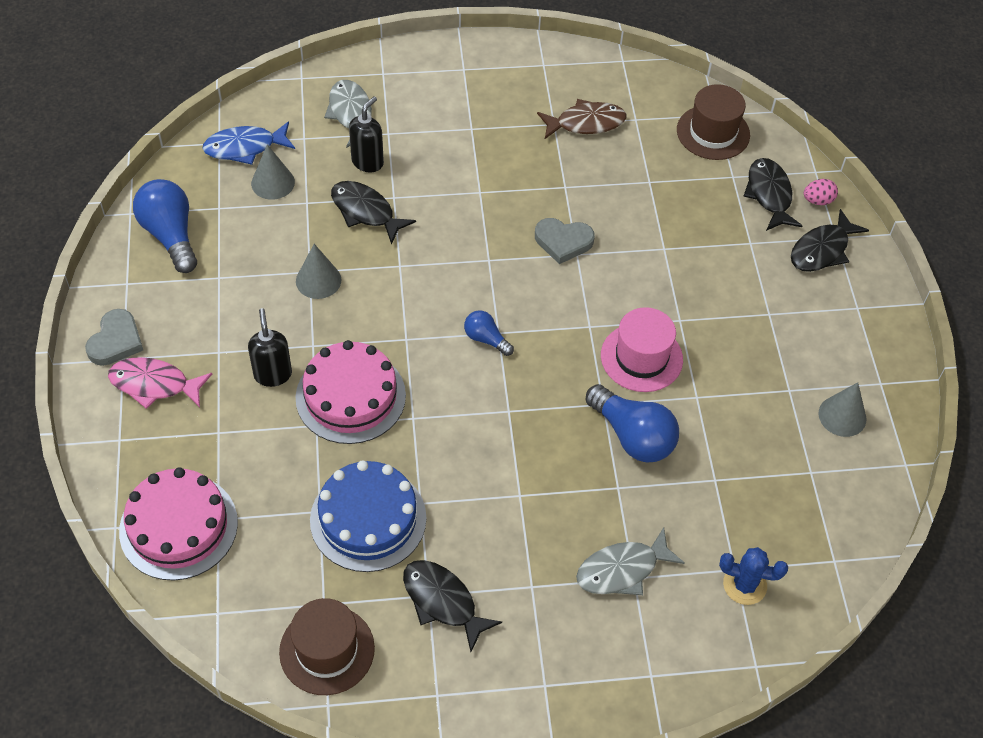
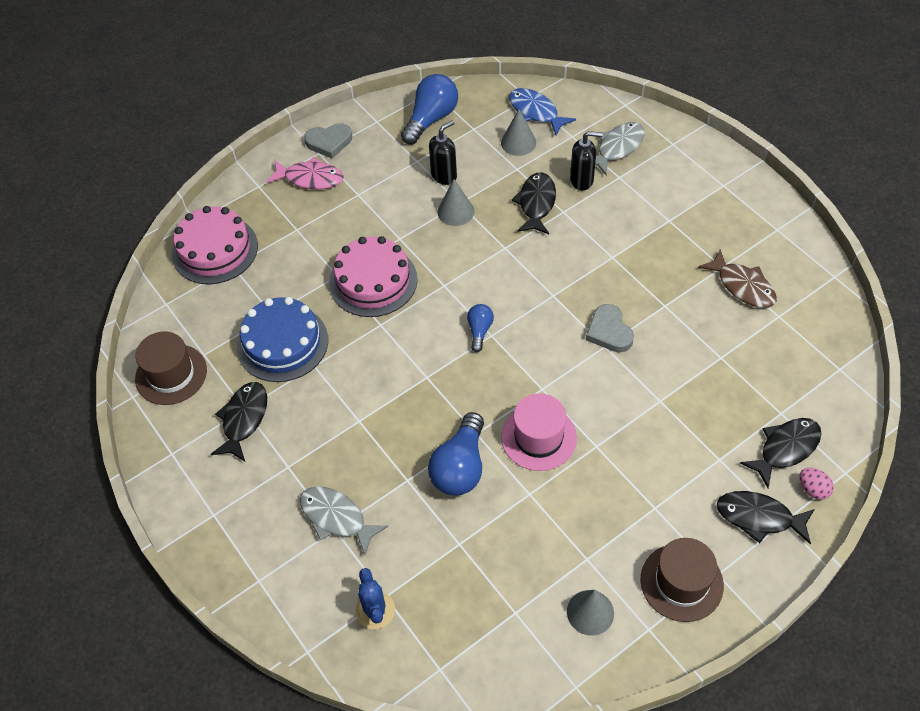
camera: 65 degrees right, 0 degrees up
pink fish [108,357,212,409] -> pink fish turned 120 degrees clockwise [266,157,344,189]
black soap dispenser [248,308,292,387] -> black soap dispenser moved to [429,121,457,185]
brown hat [677,84,750,160] -> brown hat moved to [640,538,724,622]

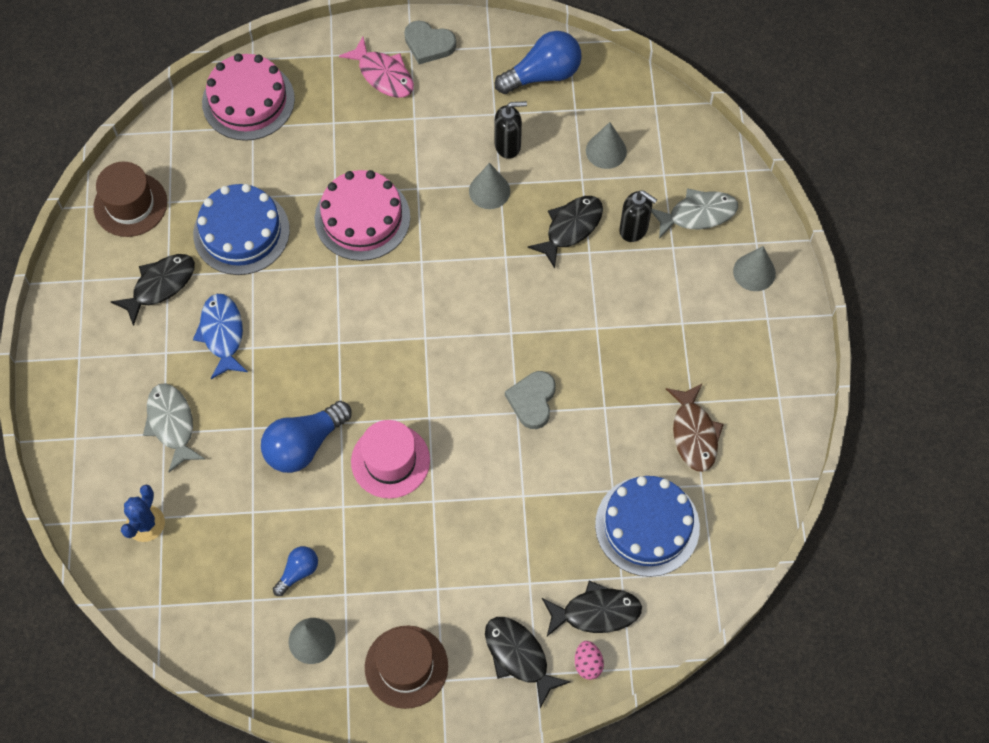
camera: 30 degrees right, 10 degrees up
blue light bulb [467,304,494,352] -> blue light bulb moved to [273,546,318,596]
blue fish [509,88,576,135] -> blue fish moved to [193,294,248,379]
none -> blue cake [595,476,700,577]
none -> grey cone [733,246,776,291]

